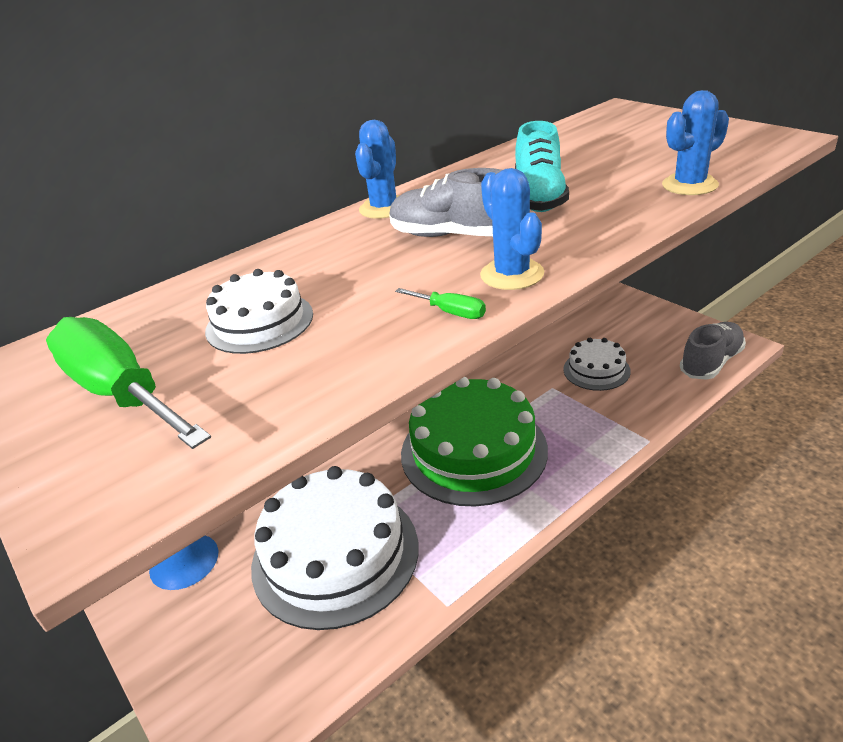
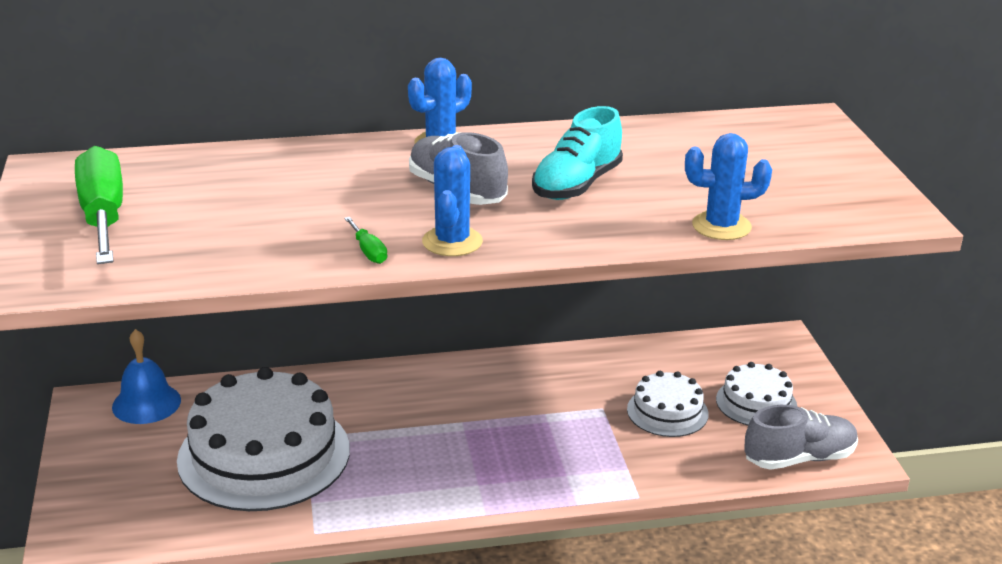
camera: 25 degrees right, 5 degrees down
white cake [205,269,313,354] -> white cake moved to [716,362,797,425]
green cake [401,377,548,507] -> none

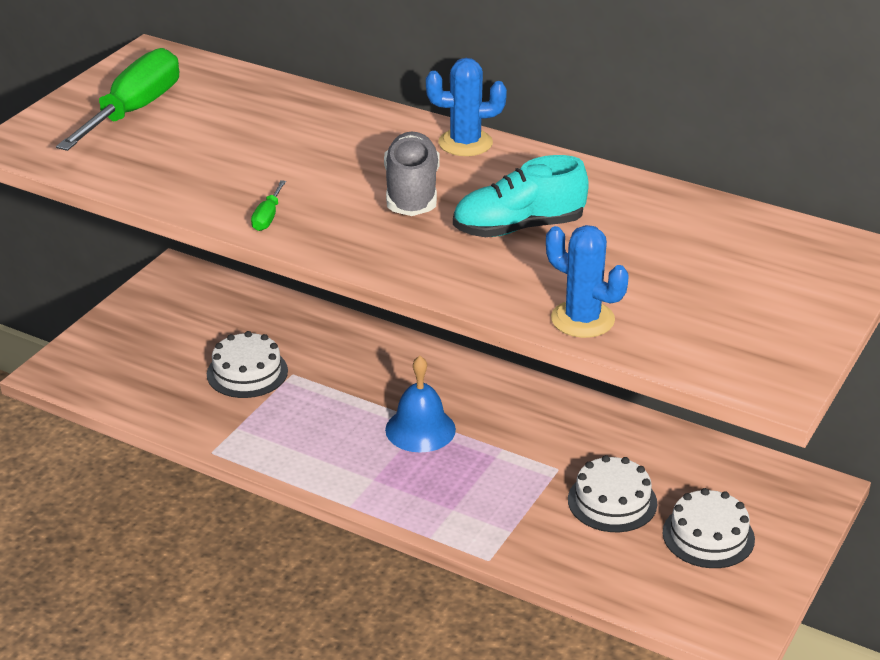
camera: 40 degrees right, 5 degrees up
blue bell [112,329,181,424] -> blue bell moved to [385,356,456,452]
white cake [177,367,350,511] -> white cake [207,331,288,398], size x0.50
blue cactus [422,145,483,256] -> none
grey shoe [744,405,858,470] -> none

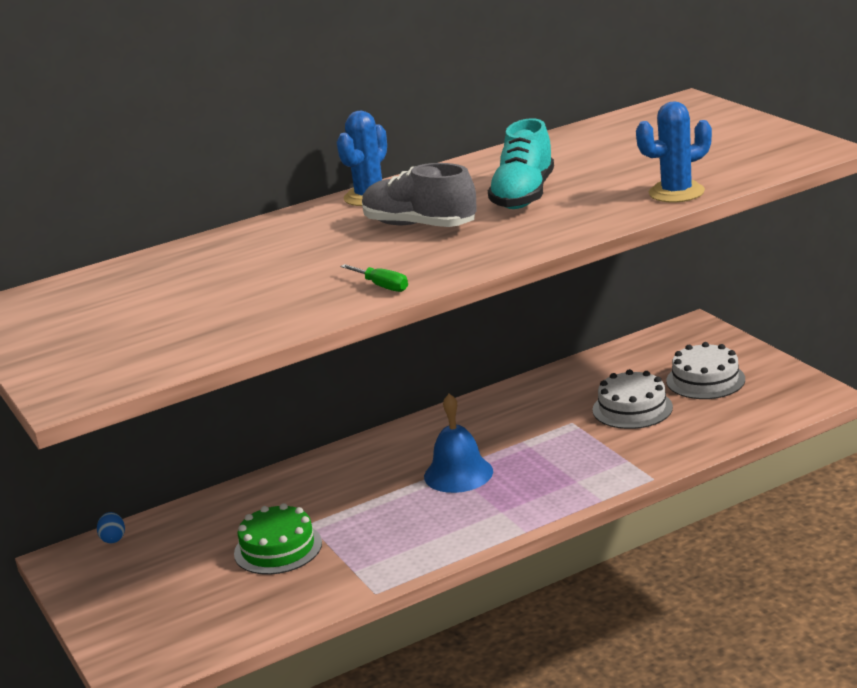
camera: 55 degrees left, 10 degrees down
green screwdriver [56,48,179,151] -> none
white cake [207,331,288,398] -> green cake [234,503,322,575]
none -> blue egg [97,512,125,544]

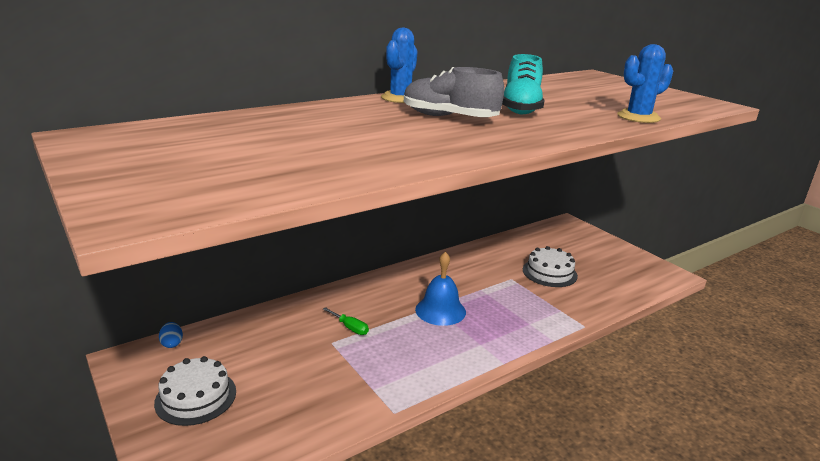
camera: 10 degrees left, 0 degrees up
green cake [234,503,322,575] -> none
green screwdriver [340,264,408,292] -> green screwdriver moved to [323,307,369,335]
white cake [666,342,745,399] -> white cake moved to [154,356,236,426]

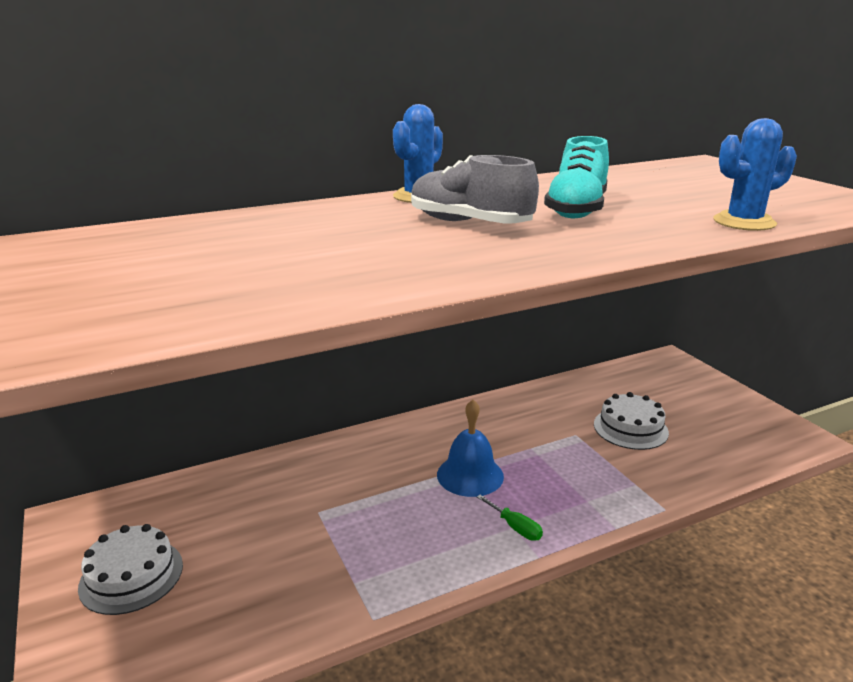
camera: 10 degrees right, 0 degrees up
blue egg [159,322,183,348] -> none
green screwdriver [323,307,369,335] -> green screwdriver moved to [477,495,543,541]

